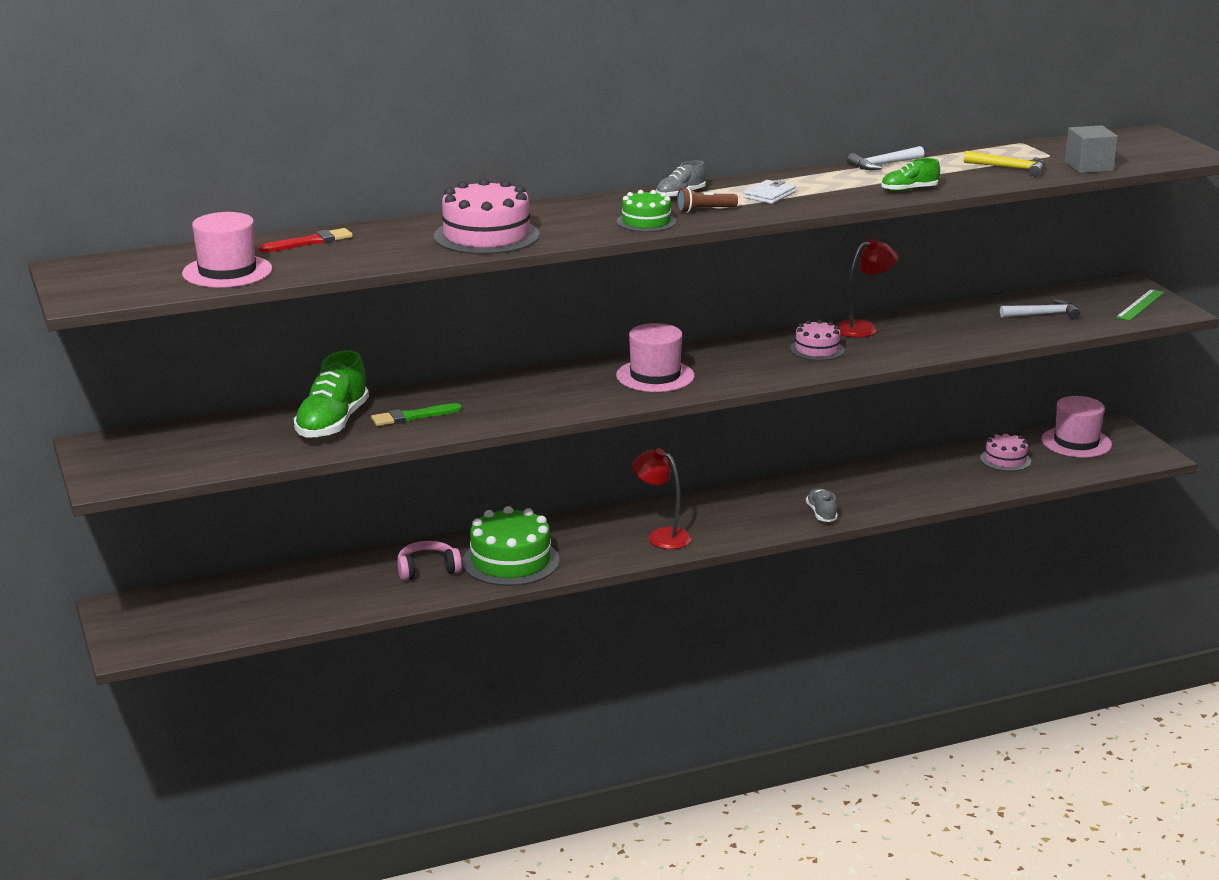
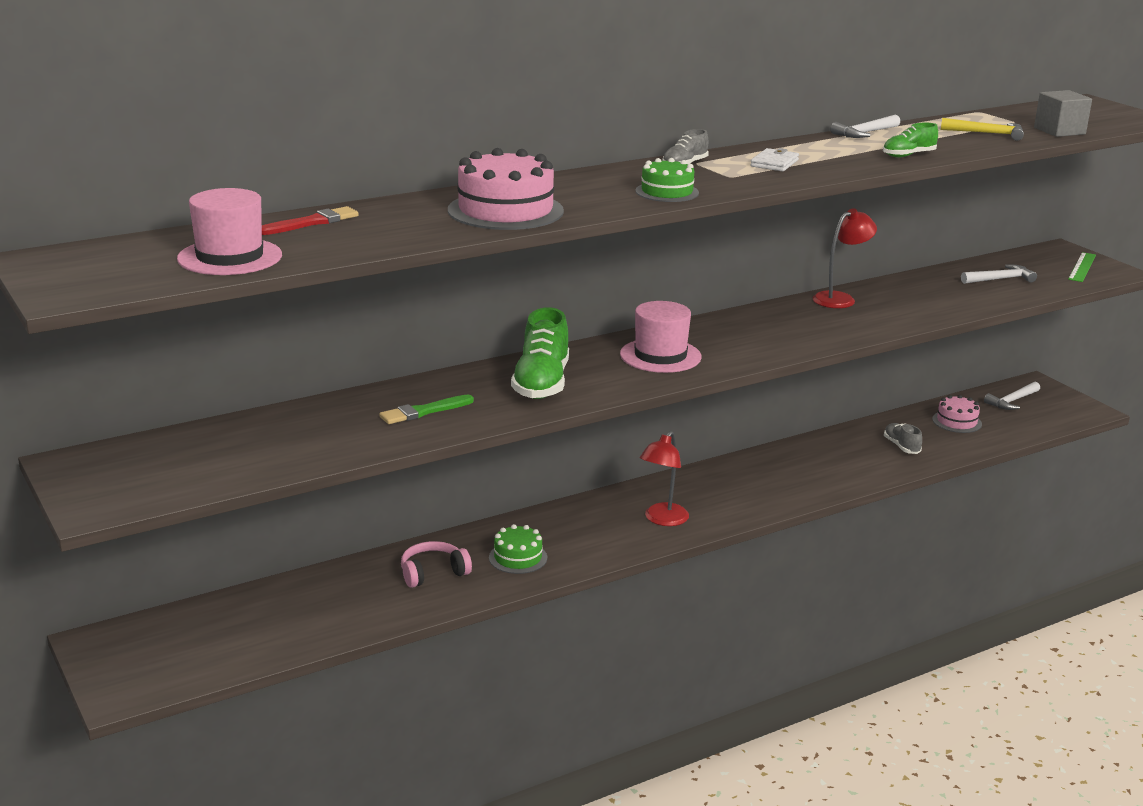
camera: 10 degrees left, 0 degrees up
green shoe [294,350,369,439] -> green shoe moved to [511,307,569,399]
green cake [462,506,559,586] -> green cake [489,524,547,574], size x0.57
red lamp [632,448,691,549] -> red lamp turned 90 degrees counterclockwise [640,431,689,526]
brown flashlight [677,187,738,213] -> none
pink cake [790,320,845,361] -> none
grey shoe [806,488,838,522] -> grey shoe moved to [884,423,922,454]
pink hat [1041,396,1112,458] -> white hammer [984,382,1040,410]

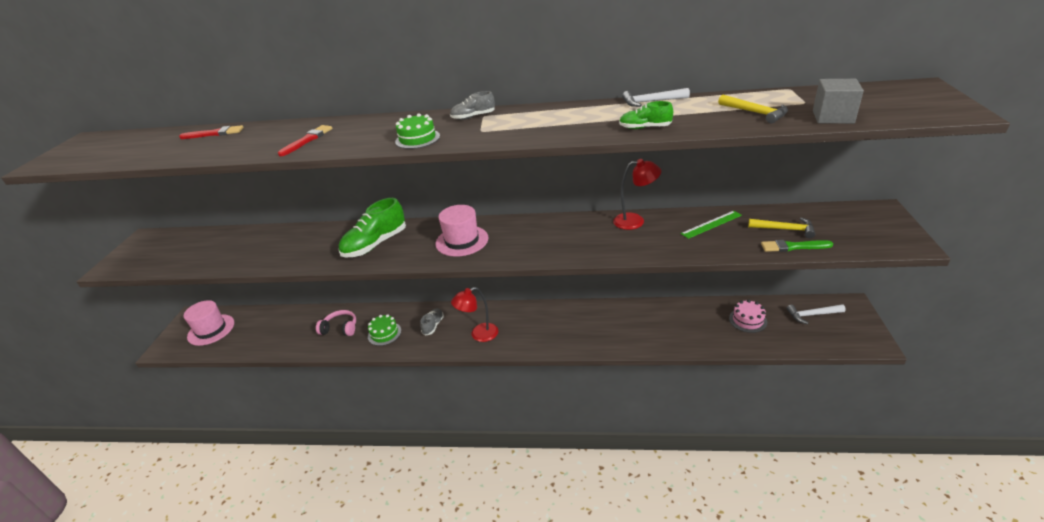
camera: 40 degrees right, 10 degrees up
pink hat [177,188,282,275] -> pink hat moved to [184,300,234,346]
green brush [379,395,474,424] -> green brush moved to [761,240,833,252]
pink cake [448,148,564,230] -> red brush [278,125,333,156]
white wallet [751,148,799,171] -> none
grey shoe [884,423,922,454] -> grey shoe moved to [420,308,444,336]
white hammer [961,264,1037,284] -> yellow hammer [748,217,815,238]
green ruler [1068,252,1096,282] -> green ruler moved to [681,211,742,239]

